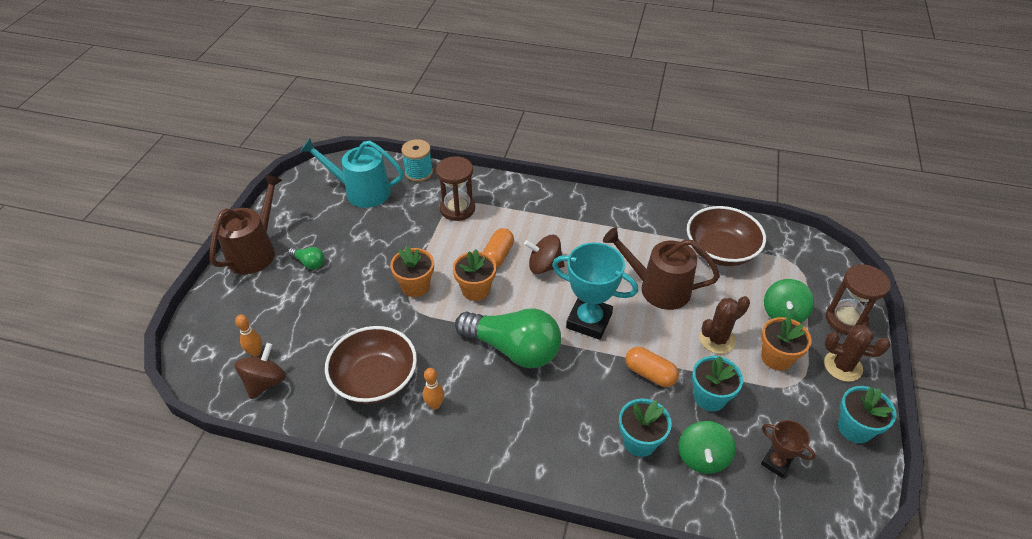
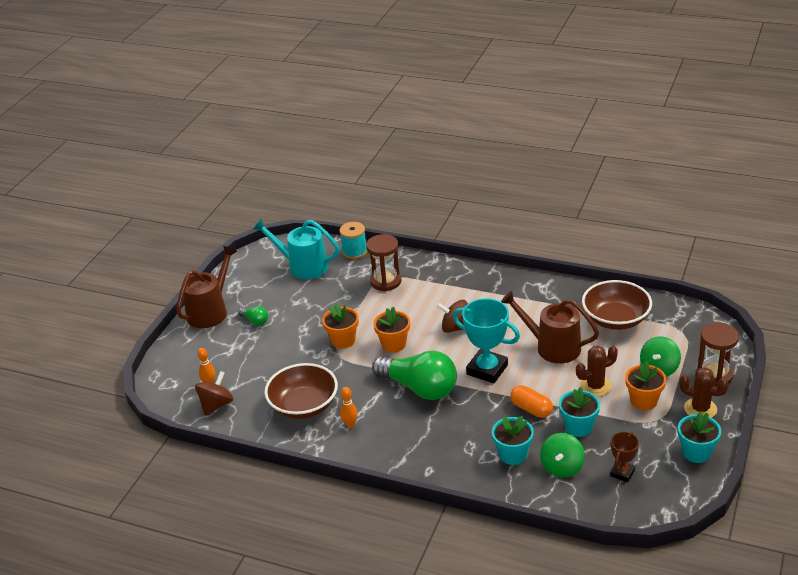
camera: 10 degrees right, 10 degrees down
orange capsule [483,228,514,268] -> none
brown trophy [761,420,816,477] -> brown trophy turned 75 degrees clockwise [610,432,639,482]

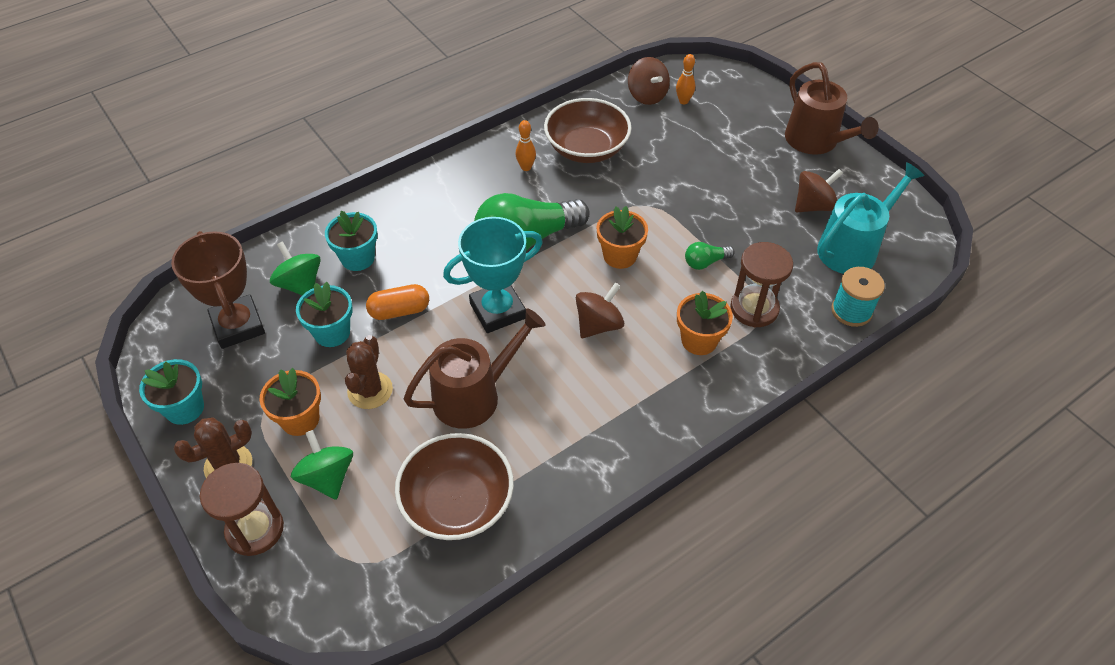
camera: 120 degrees right, 15 degrees up
green light bulb [238,306,268,326] -> green light bulb moved to [685,242,735,270]
orange flower pot [322,303,359,349] -> orange flower pot moved to [677,291,733,355]
brown trophy [610,432,639,482] -> brown trophy [171,231,265,349], size x1.83
none -> brown spinning top [795,169,843,212]

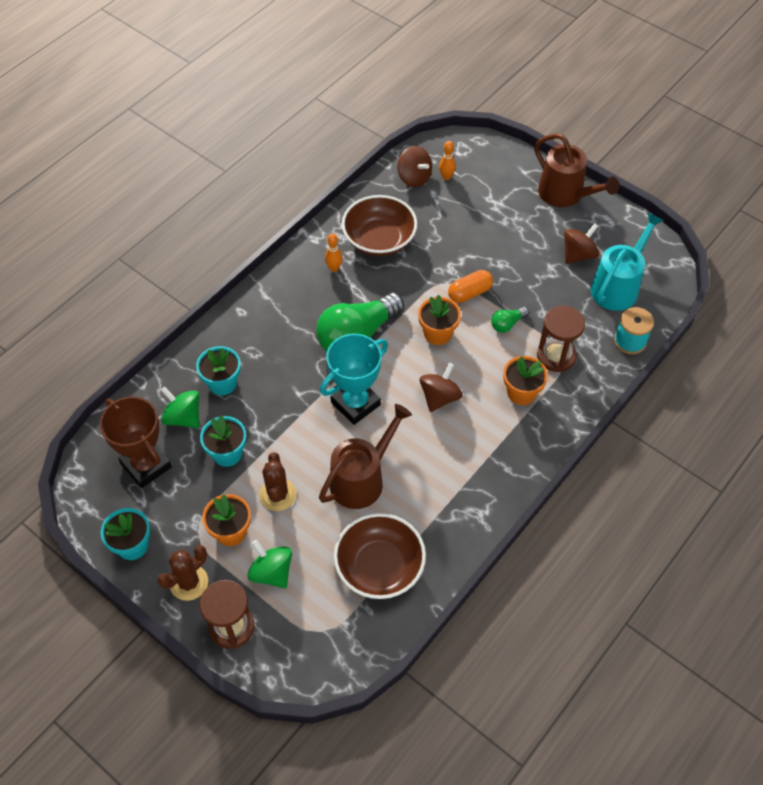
camera: 15 degrees left, 5 degrees up
orange capsule [366,284,429,320] -> orange capsule moved to [448,270,493,303]

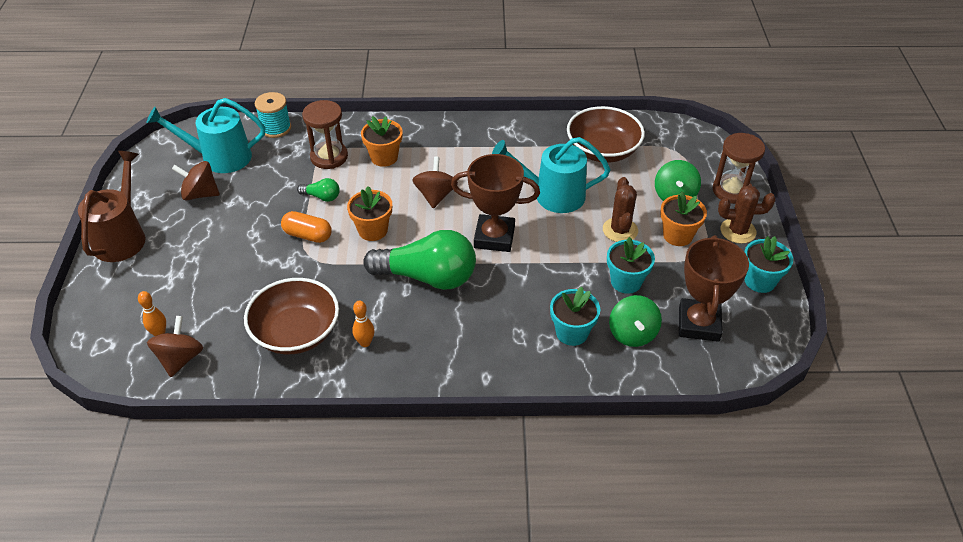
camera: 130 degrees left, 10 degrees down
brown cactus [259,452,296,511] -> brown cactus turned 45 degrees counterclockwise [603,177,638,242]
brown watering can [319,404,412,509] -> turquoise watering can [492,137,610,213]
turquoise trophy [320,334,388,425] -> brown trophy [451,154,540,252]
brown spinning top [420,363,463,412] -> brown spinning top turned 105 degrees clockwise [412,157,458,209]

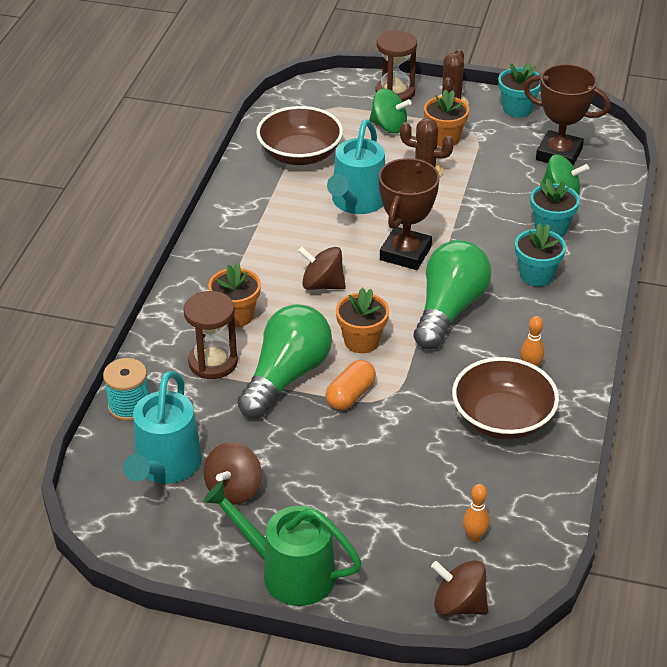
camera: 75 degrees left, 5 degrees down
brown watering can [78,151,146,262] -> green watering can [203,482,362,606]
brown spinning top [147,316,203,377] -> brown spinning top moved to [431,560,488,616]
green light bulb [297,178,340,202] -> green light bulb [237,304,332,418], size x2.32
turquoise flower pot [607,237,655,294] -> turquoise flower pot moved to [515,223,566,287]

